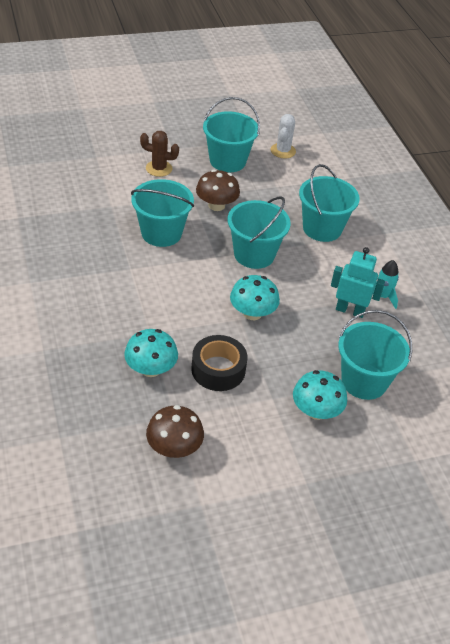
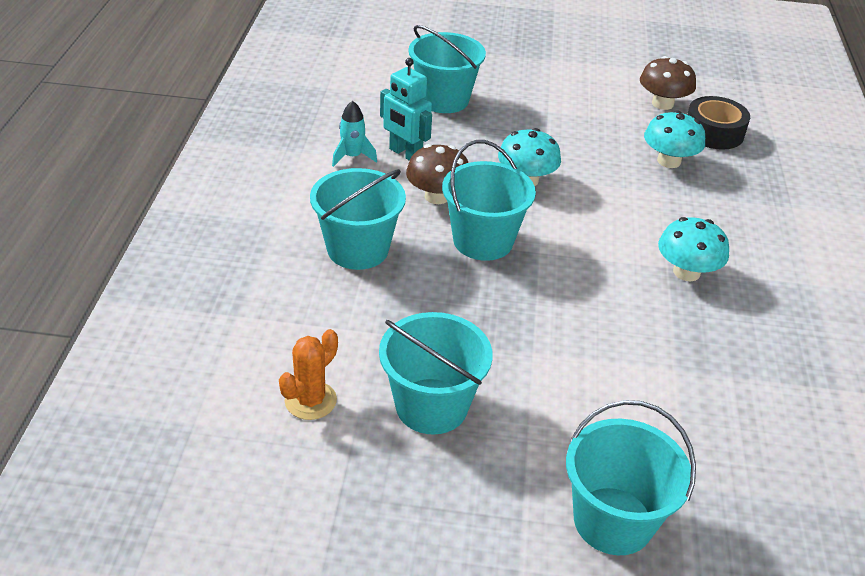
camera: 155 degrees left, 5 degrees down
turquoise bucket [131,179,194,247] -> turquoise bucket moved to [566,400,696,555]
brown cactus [140,131,179,177] -> none
black tape [191,335,247,391] -> black tape moved to [687,96,750,150]
brown mushroom [196,169,240,211] -> brown mushroom moved to [406,144,468,204]
white cactus [271,114,296,158] -> orange cactus [279,329,338,420]
turquoise mushroom [293,370,347,420] -> turquoise mushroom moved to [658,217,729,282]

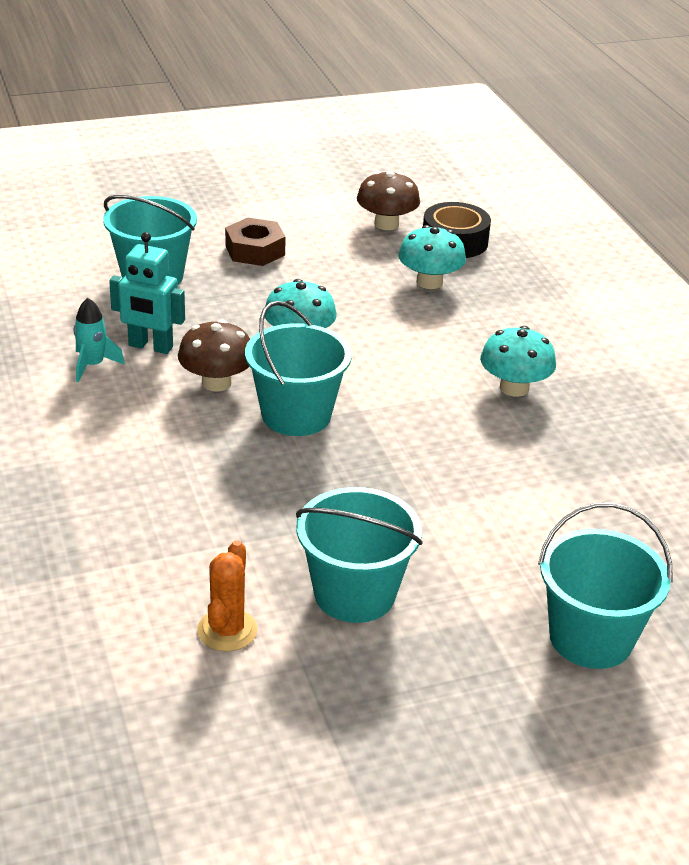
camera: 25 degrees left, 5 degrees down
turquoise bucket [310,168,406,270] -> none
none -> brown nut [225,218,286,266]

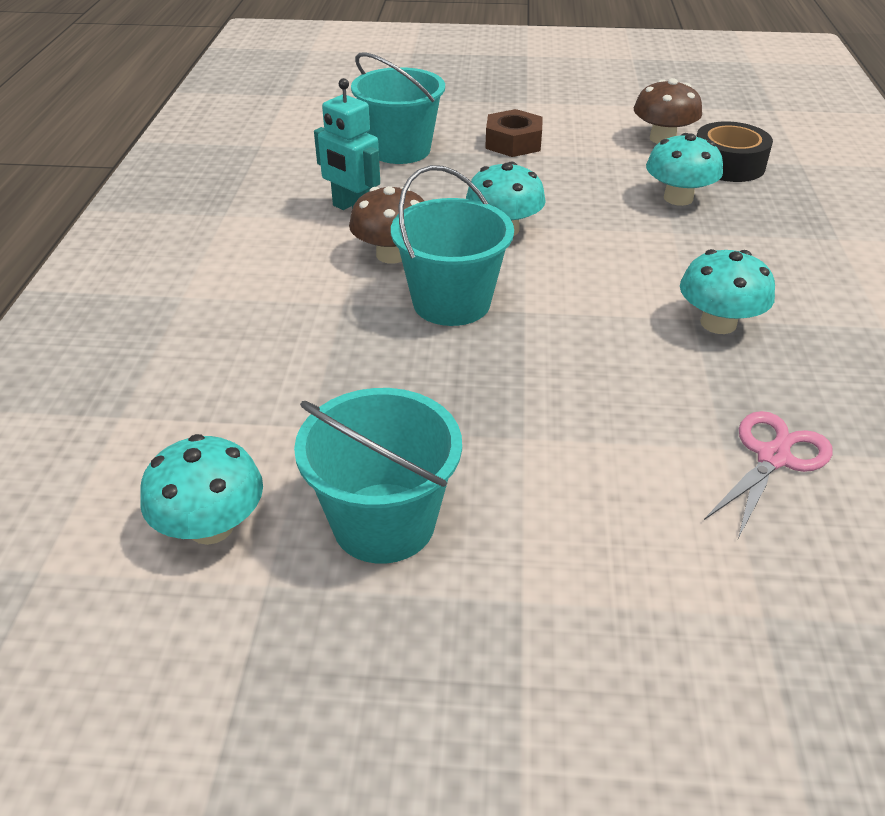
camera: 25 degrees right, 5 degrees up
turquoise rocket [74,298,125,382] -> none
orange cactus [197,540,258,652] -> turquoise mushroom [140,434,263,545]
turquoise bucket [538,503,672,669] -> none
none -> pink scissors [704,411,833,538]

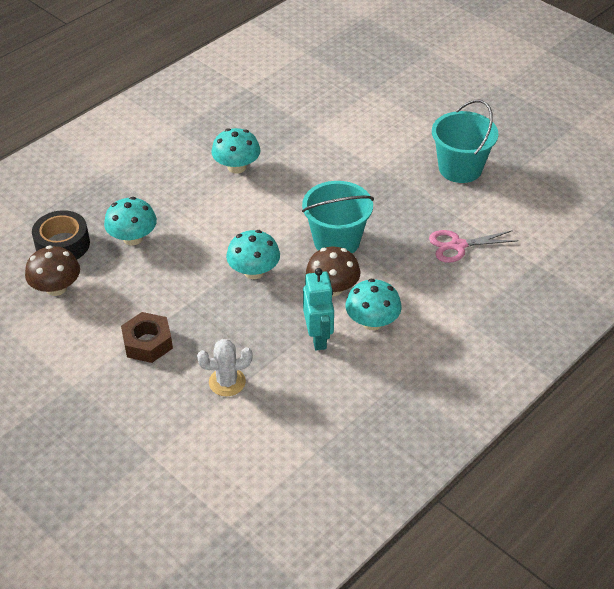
camera: 140 degrees left, 5 degrees up
turquoise mushroom [140,434,263,545] -> turquoise mushroom moved to [345,279,402,330]
turquoise bucket [351,52,445,164] -> white cactus [197,339,253,396]
pink scissors [704,411,833,538] -> pink scissors moved to [429,230,518,263]

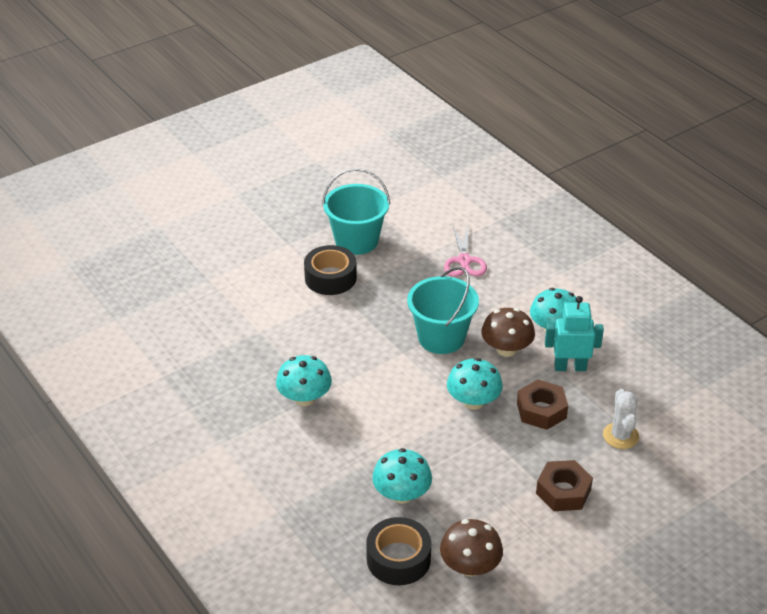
camera: 80 degrees left, 5 degrees down
none -> black tape [304,245,357,295]
none -> brown nut [517,380,568,430]

